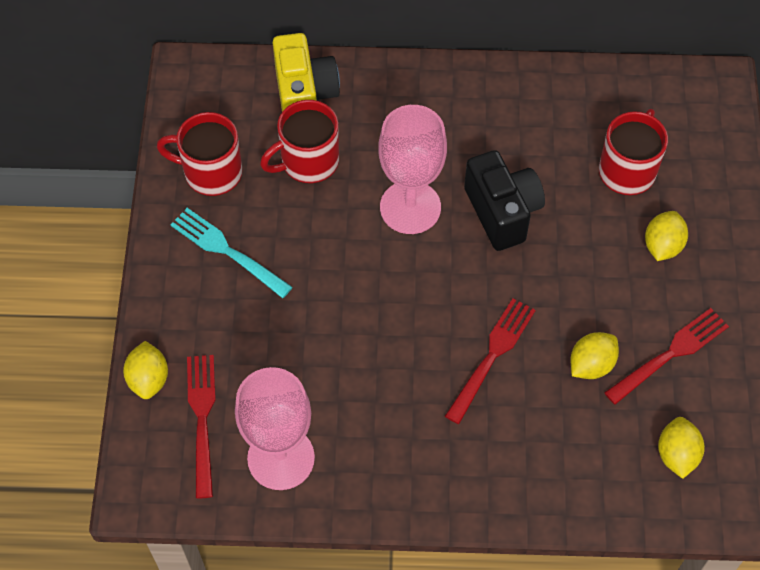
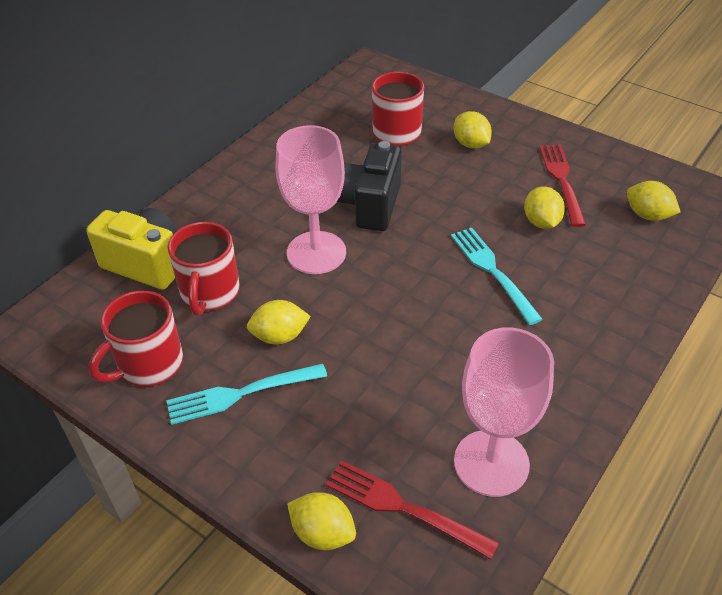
camera: 55 degrees left, 15 degrees down
red fork [445,298,536,424] -> turquoise fork [451,228,543,325]
black camera [464,150,545,251] -> black camera turned 90 degrees counterclockwise [337,141,402,231]
none -> yellow lemon [247,300,311,345]

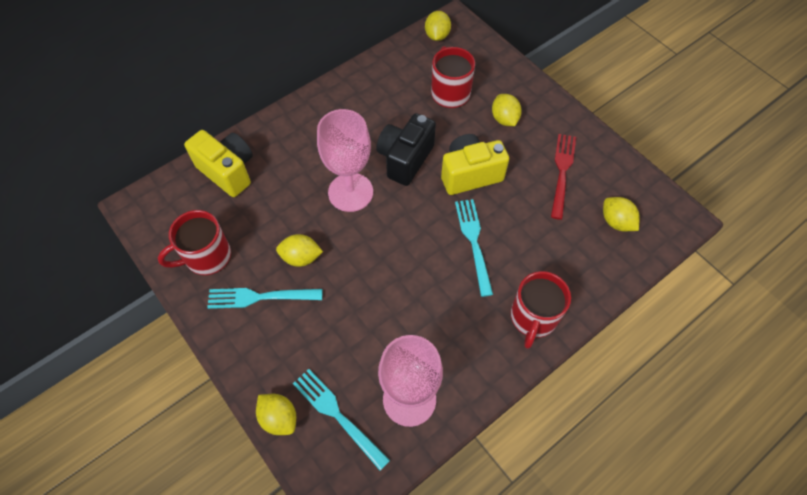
camera: 15 degrees right, 15 degrees up
red mug [168,222,240,316] -> red mug moved to [511,271,571,349]
red fork [326,460,499,560] -> turquoise fork [293,369,390,471]
yellow lemon [524,186,565,229] -> yellow lemon moved to [425,11,451,41]
none -> yellow camera [441,134,509,195]

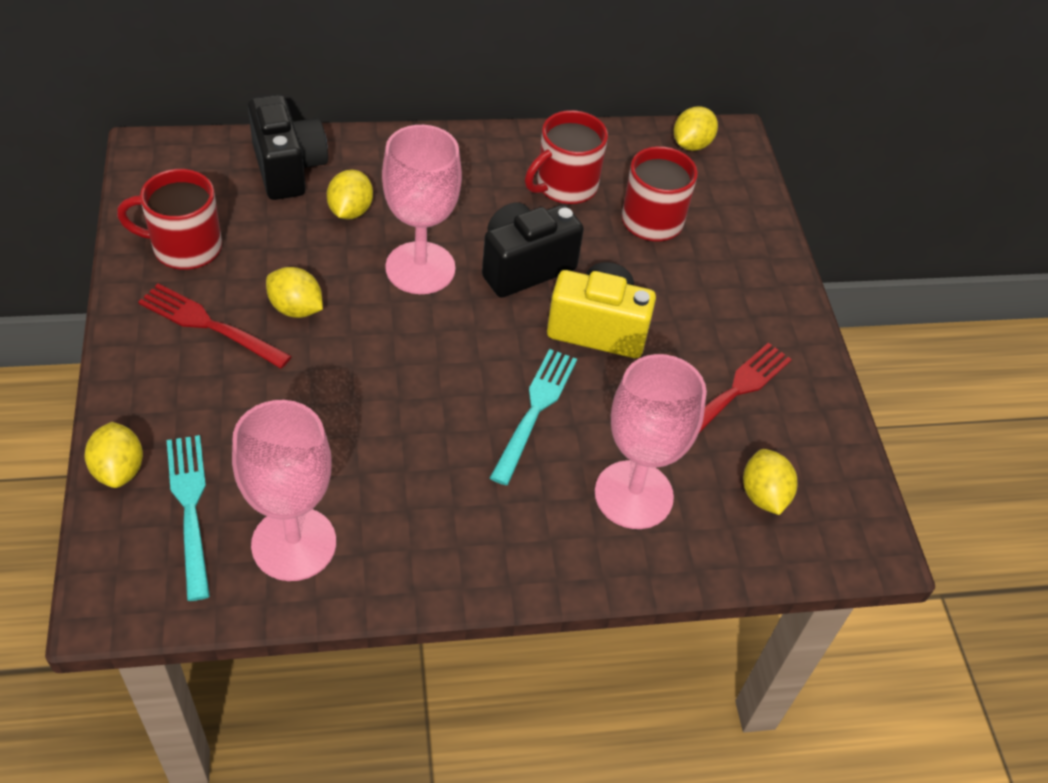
camera: 25 degrees right, 10 degrees down
yellow camera [184,130,253,197] -> black camera [248,95,328,200]
turquoise fork [207,288,322,309] -> red fork [138,284,292,369]
yellow lemon [492,94,522,126] -> yellow lemon moved to [327,170,373,220]
red mug [511,271,571,349] -> red mug moved to [525,110,608,204]
none -> pink goblet [595,354,707,529]

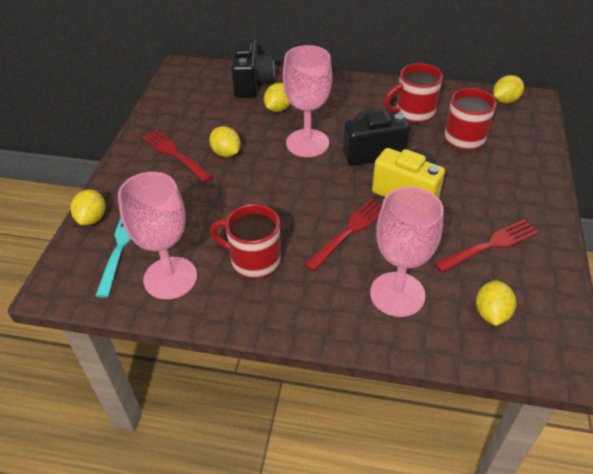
camera: 25 degrees right, 5 degrees down
red mug [117,169,222,270] -> red mug moved to [210,204,281,278]
turquoise fork [490,349,577,485] -> red fork [304,199,382,271]

